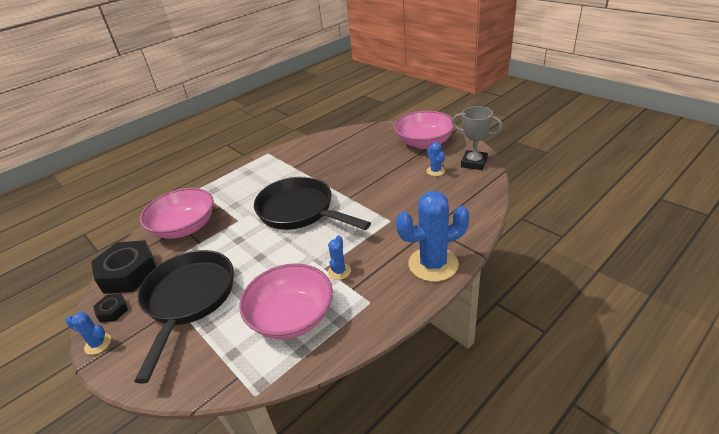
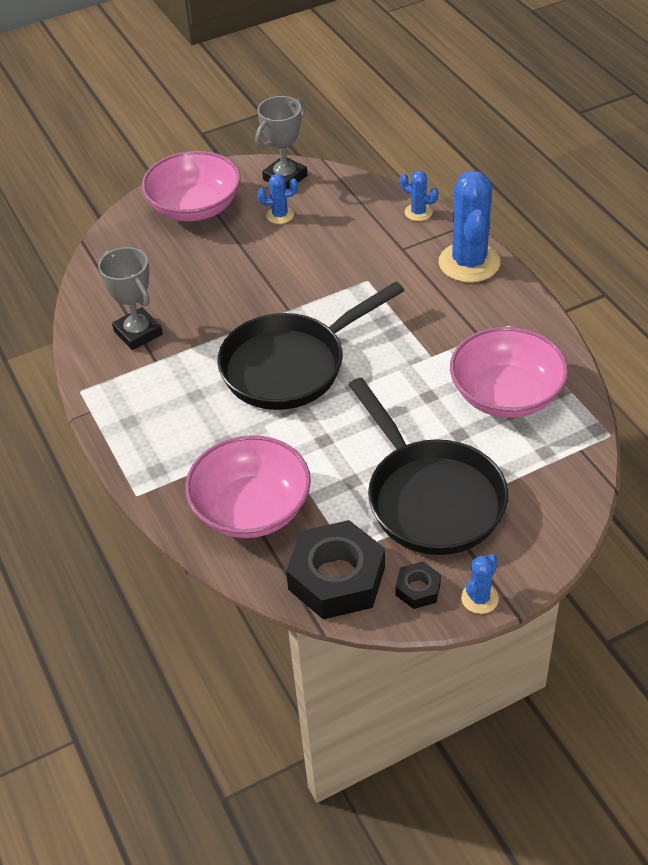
camera: 75 degrees left, 10 degrees up
black pan [134,250,234,384] -> black pan turned 135 degrees counterclockwise [349,377,508,555]
blue cactus [328,235,351,280] -> blue cactus moved to [400,171,438,221]
none -> grey trophy [98,247,163,350]

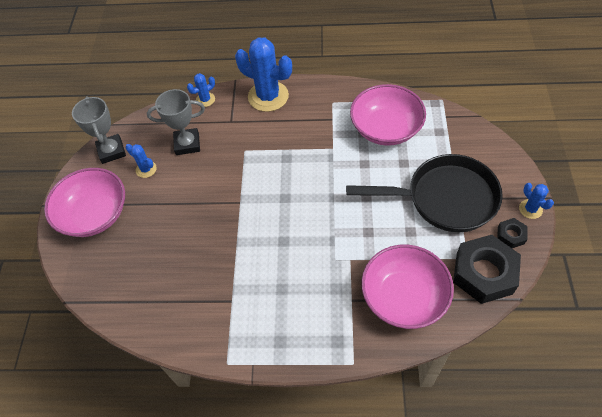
camera: 60 degrees left, 10 degrees up
grey trophy [98,247,163,350] -> grey trophy moved to [147,89,205,155]
black pan [217,281,404,410] -> none
blue cactus [257,174,298,224] -> blue cactus turned 75 degrees counterclockwise [126,144,157,178]

